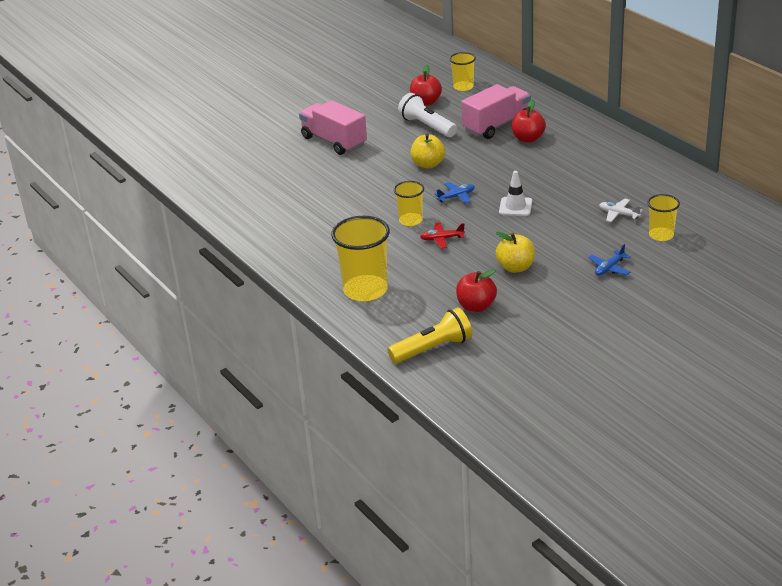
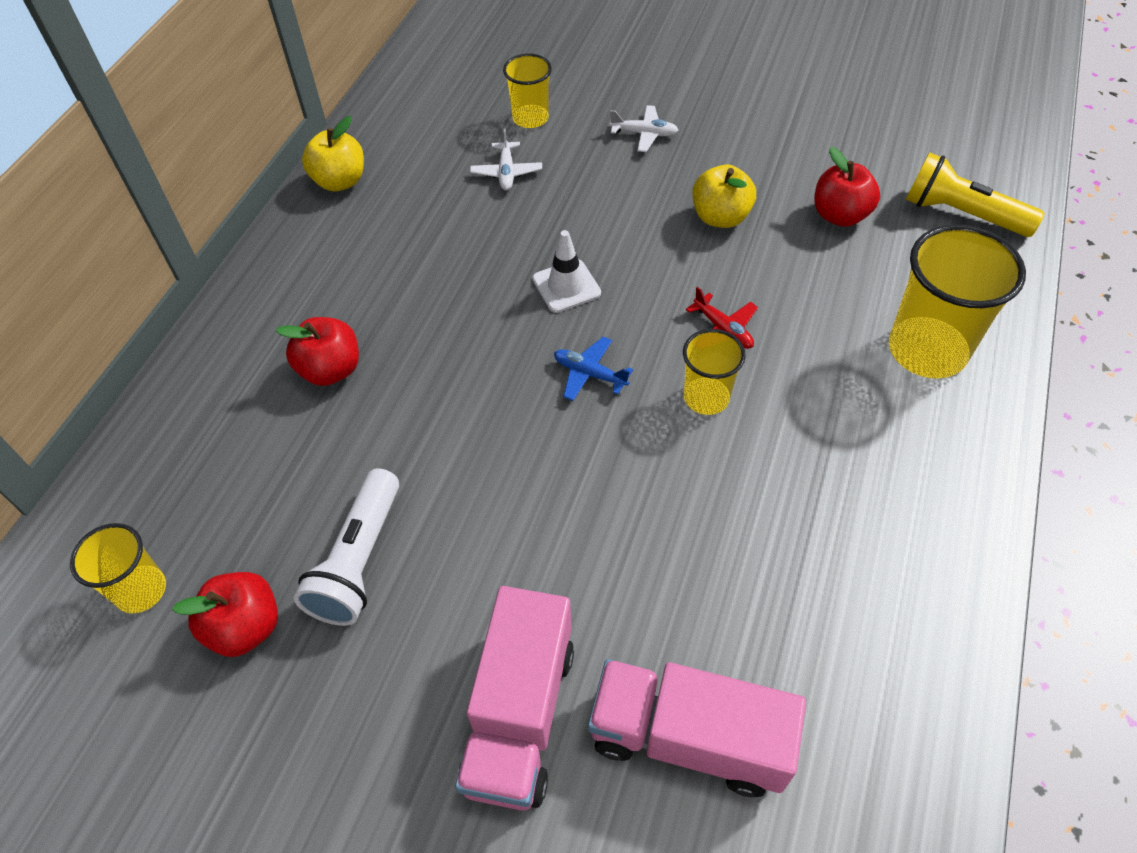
camera: 125 degrees left, 20 degrees up
yellow apple [410,134,445,168] -> yellow apple moved to [302,116,364,191]
pink truck [461,84,531,139] -> pink truck moved to [588,659,806,797]
blue plane [588,244,631,276] -> white plane [610,105,679,152]

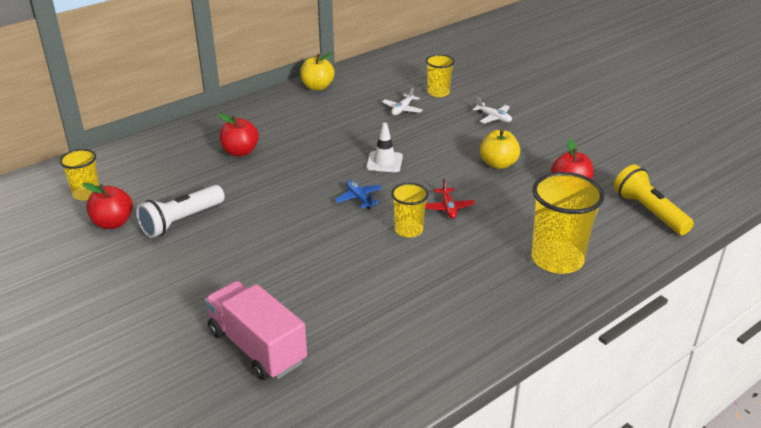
camera: 30 degrees right, 20 degrees down
pink truck [455,586,574,811] -> none

